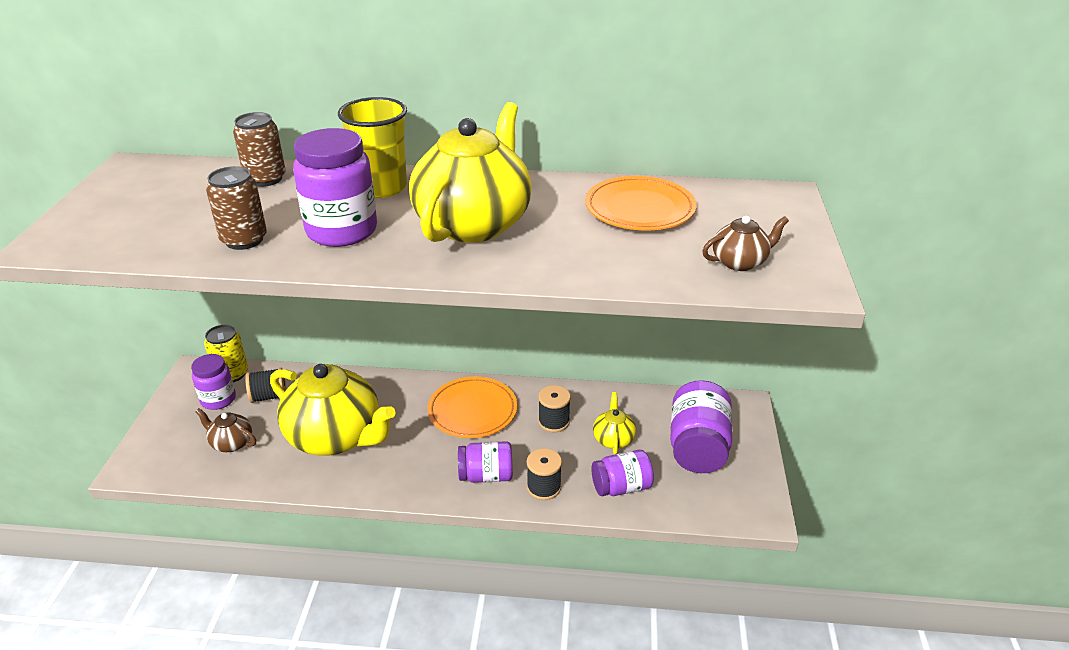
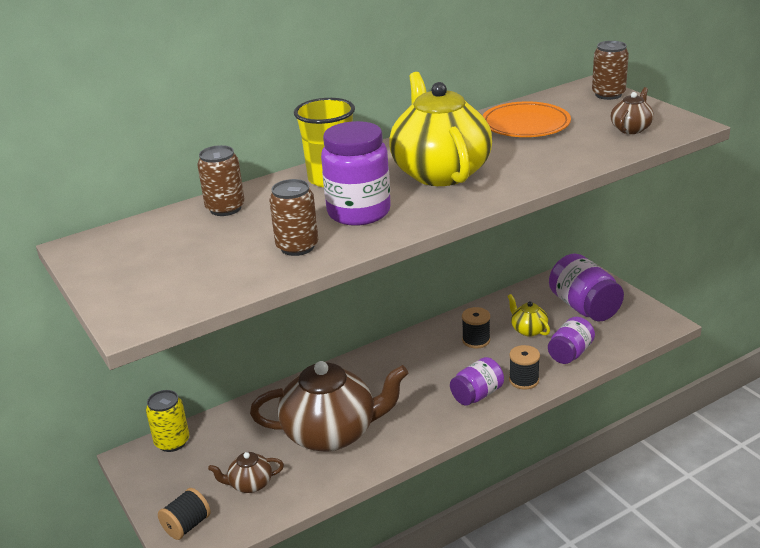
camera: 35 degrees left, 5 degrees down
purple jar [191,354,236,410] -> none
black spool [245,368,287,403] -> black spool moved to [158,488,211,540]
yellow teapot [270,364,396,456] -> brown teapot [250,361,409,452]
orange plate [427,377,517,438] -> none
none -> brown can [592,41,629,100]

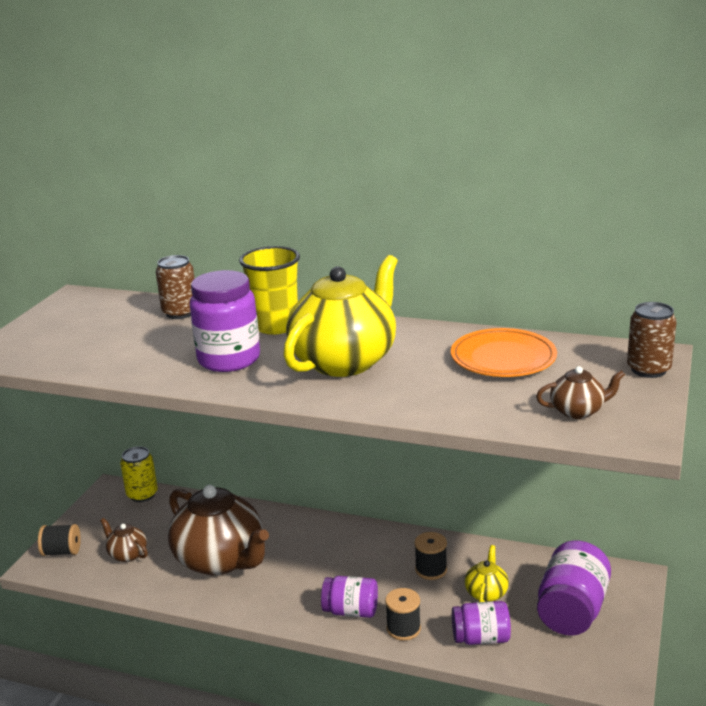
camera: 50 degrees right, 5 degrees down
brown can [269,179,318,256] -> none

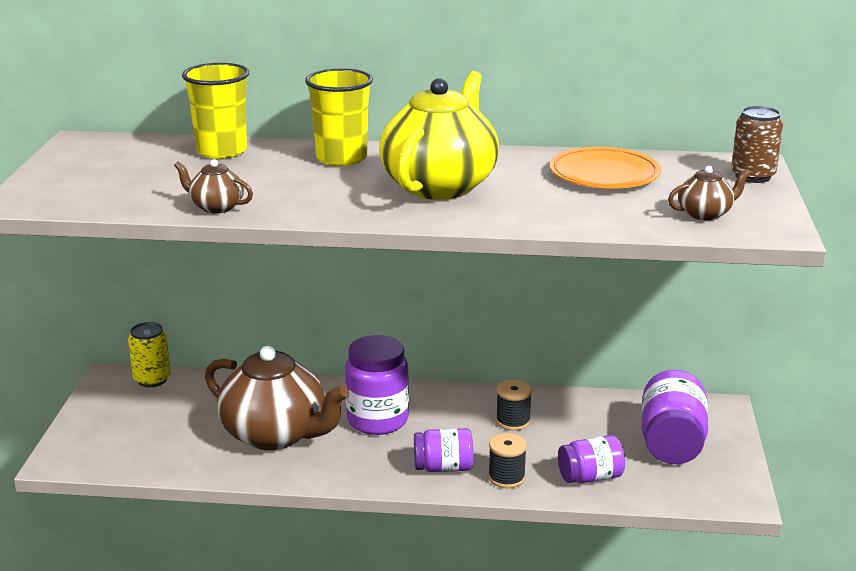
camera: 15 degrees left, 0 degrees up
black spool [38,524,81,556] -> none
brown teapot [100,518,148,562] -> brown teapot moved to [174,159,253,214]
brown can [156,255,195,319] -> yellow cup [182,63,249,159]
purple jar [190,270,260,372] -> purple jar moved to [345,335,409,435]
yellow teapot [465,545,509,602] -> none

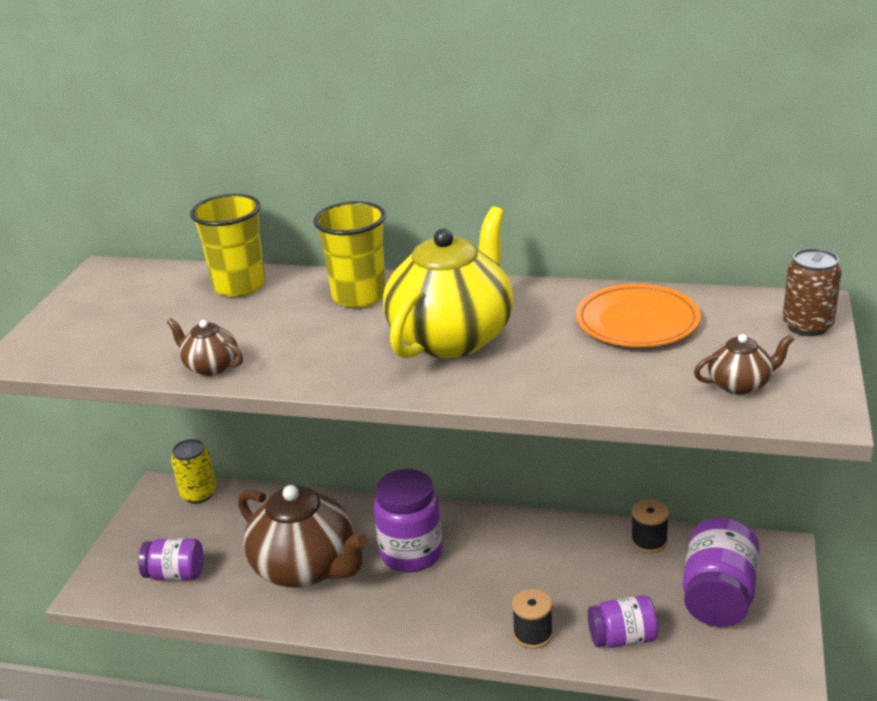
camera: 10 degrees right, 5 degrees up
purple jar [414,428,473,472] -> purple jar moved to [138,538,204,581]
black spool [496,380,532,431] -> black spool moved to [631,499,669,553]

